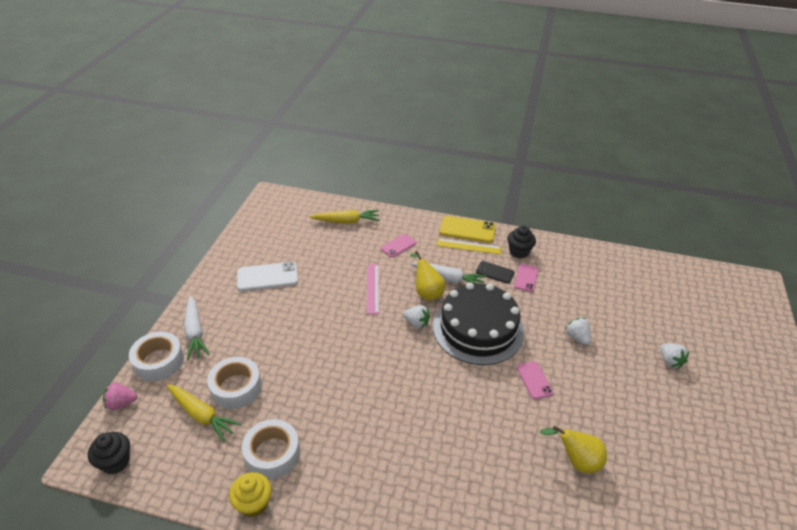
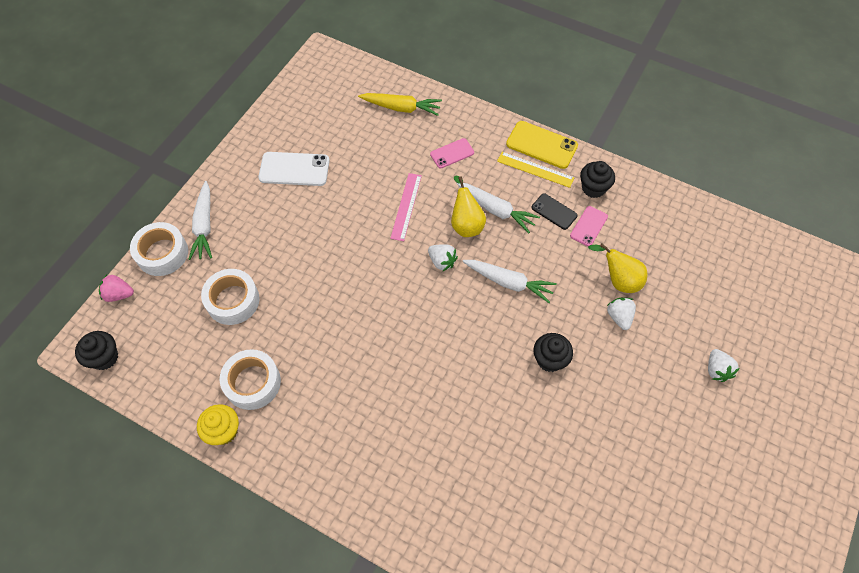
camera: 15 degrees right, 20 degrees up
yellow carrot [166,384,241,442] -> none
black cake [433,282,524,365] -> white carrot [463,260,557,303]
pink phone [517,361,553,399] -> black cupcake [534,333,573,372]
yellow pear [540,426,607,473] -> yellow pear moved to [588,244,647,293]

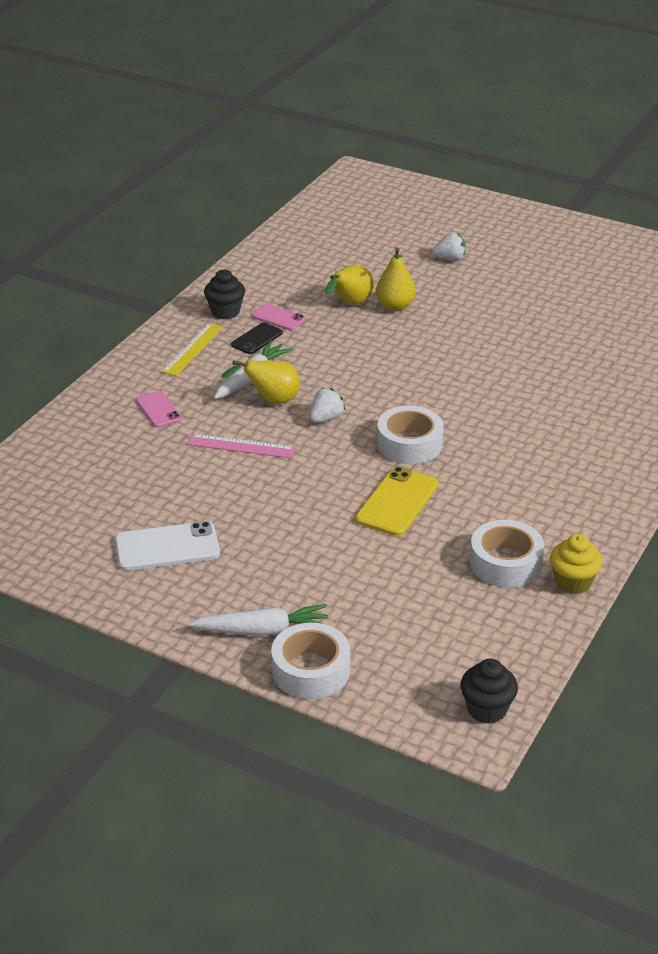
camera: 90 degrees left, 25 degrees down
pink strawberry [99,274,134,302] -> none
white tape [201,269,260,325] -> white tape moved to [377,406,444,464]
white phone [258,152,330,186] -> white phone turned 75 degrees clockwise [115,521,220,571]
yellow carrot [358,93,442,116] -> none
white carrot [463,260,557,303] -> none
yellow phone [506,121,578,169] -> yellow phone moved to [355,467,439,536]
black cupcake [534,333,573,372] -> none
white strawberry [607,298,636,330] -> yellow pear [376,248,416,311]

